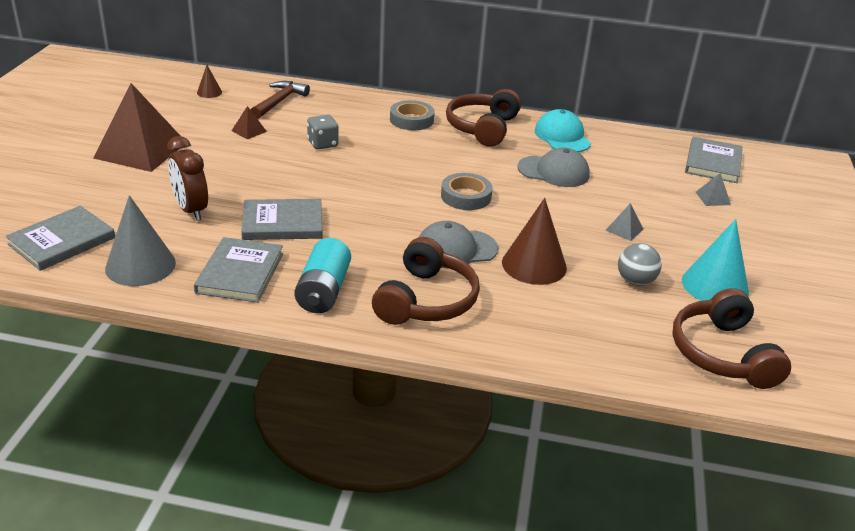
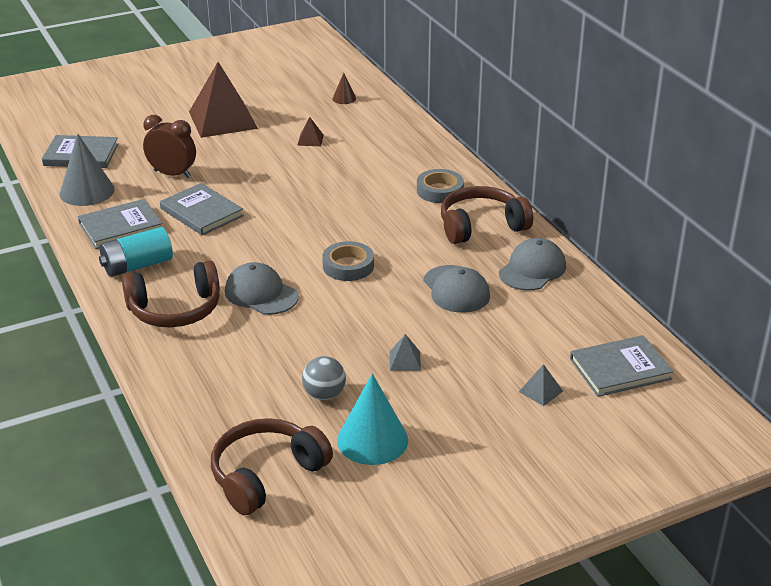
camera: 55 degrees right, 0 degrees up
brown clock [167,136,208,221] -> brown clock turned 90 degrees clockwise [143,115,196,178]
brown hammer [251,81,310,119] -> none
grey dice [307,115,339,149] -> none
brown cone [502,198,567,285] -> none
turquoise cap [535,109,591,152] -> grey cap [499,238,566,291]

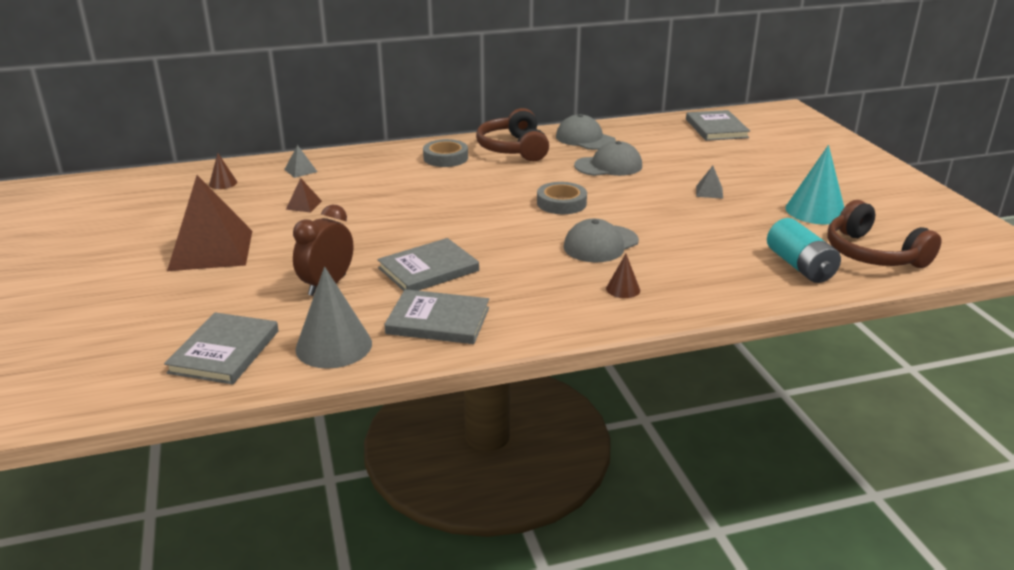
camera: 80 degrees left, 5 degrees down
grey book [78,199,163,249] -> grey book turned 60 degrees counterclockwise [384,289,489,344]
turquoise battery [99,227,173,277] -> turquoise battery moved to [767,218,841,283]
brown headphones [122,260,220,327] -> brown cone [606,254,640,298]
grey ball [302,356,346,400] -> none
grey pyramid [519,364,563,406] -> grey pyramid moved to [284,145,317,178]

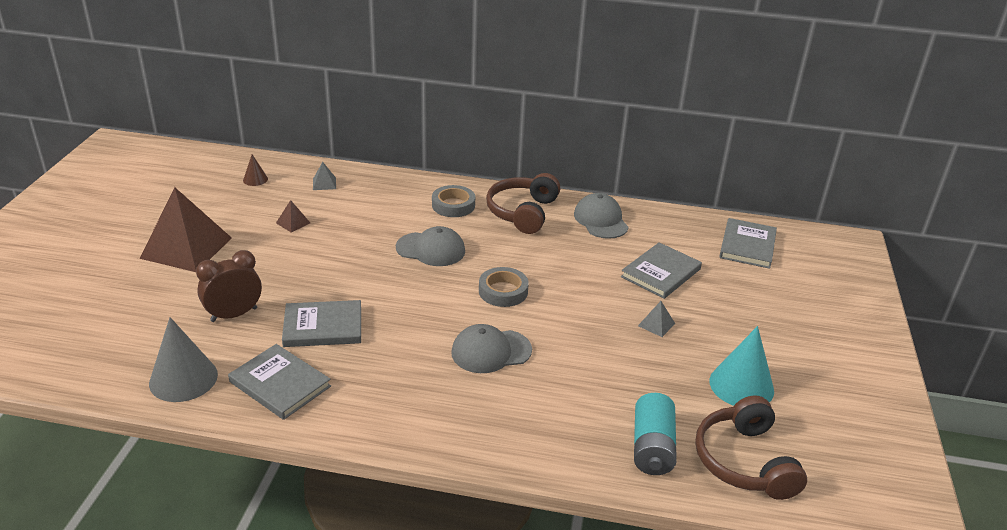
camera: 25 degrees right, 5 degrees up
grey book [164,312,278,385] -> grey book moved to [621,242,702,299]
grey cap [574,141,642,176] -> grey cap moved to [396,226,465,266]
brown cone [606,254,640,298] -> none

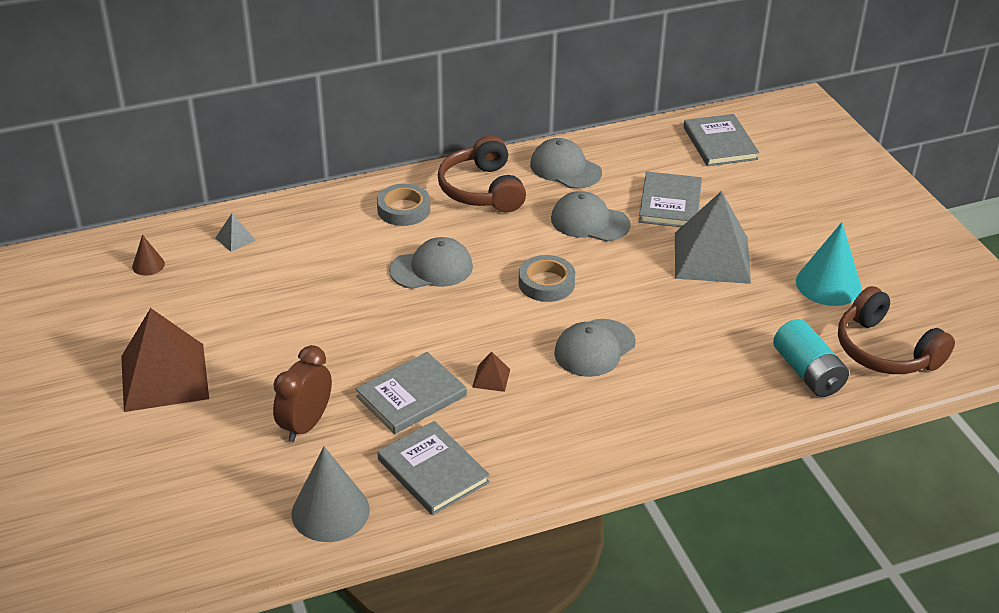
camera: 30 degrees left, 5 degrees up
grey book [228,344,331,420] -> grey book turned 45 degrees clockwise [377,421,490,515]
brown pyramid [276,200,310,233] -> brown pyramid moved to [472,352,510,392]
grey pyramid [638,301,675,337] -> grey pyramid [675,191,751,284], size x2.49
none -> grey cap [551,191,630,242]

